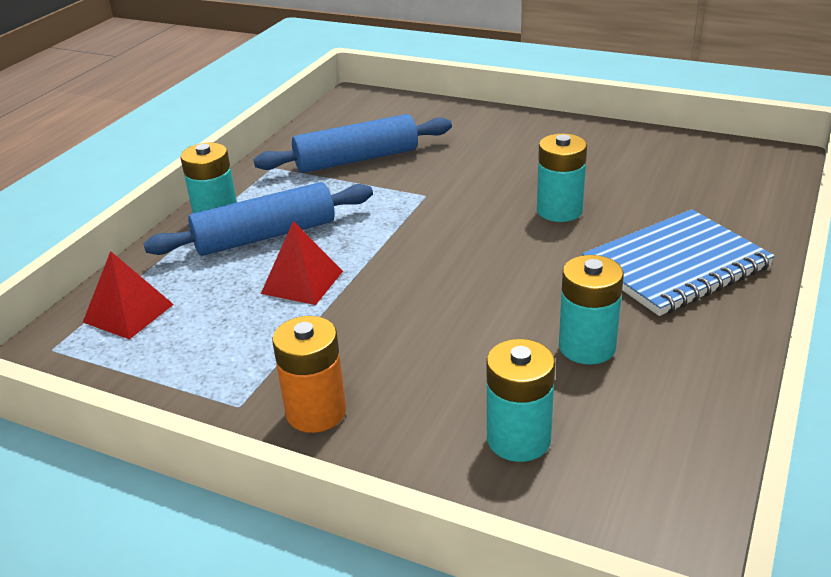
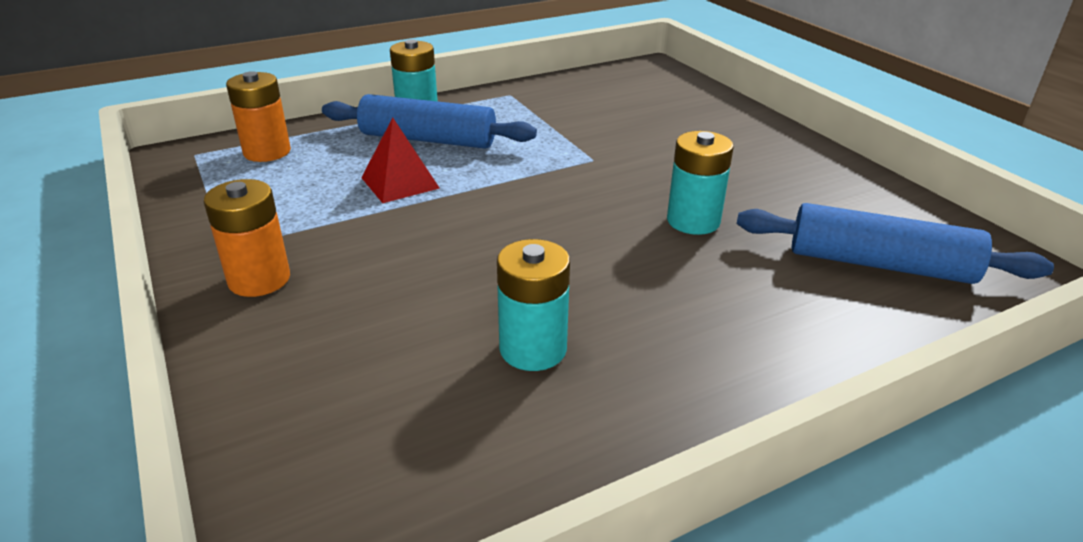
camera: 35 degrees right, 0 degrees up
red pyramid [83,251,174,340] -> orange battery [226,71,291,162]
blue rolling pin [254,114,452,173] -> blue rolling pin moved to [737,203,1054,284]
turquoise battery [487,339,555,462] -> none
blue notebook [582,209,775,316] -> none

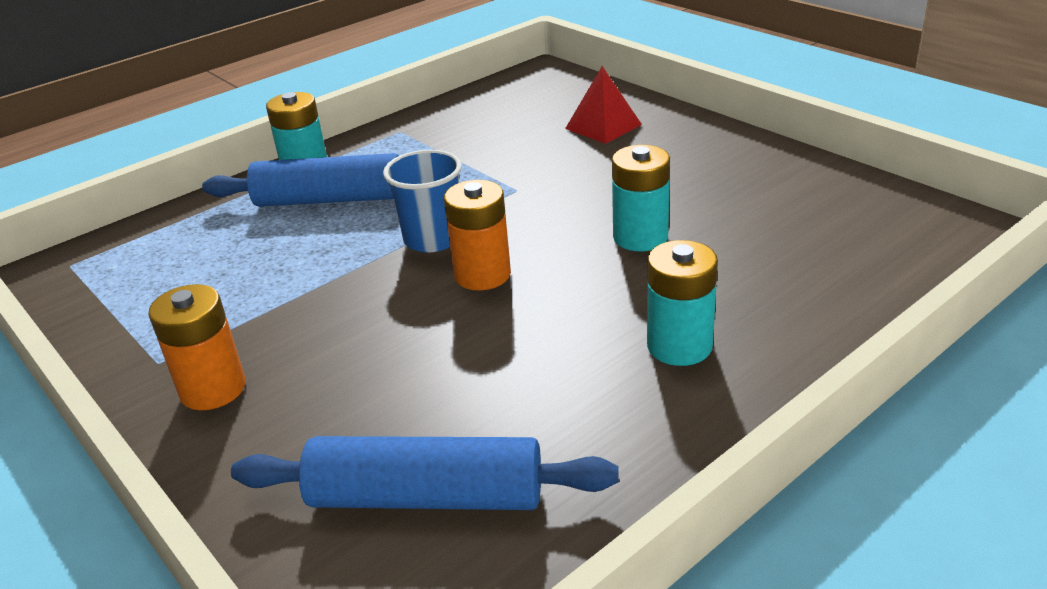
camera: 10 degrees left, 0 degrees up
orange battery [226,71,291,162] -> orange battery moved to [444,180,511,290]
red pyramid [361,118,440,203] -> red pyramid moved to [565,66,642,144]
turquoise battery [497,239,570,371] -> turquoise battery moved to [647,240,718,366]
blue rolling pin [737,203,1054,284] -> blue rolling pin moved to [231,436,619,510]
none -> blue cup [383,150,462,253]

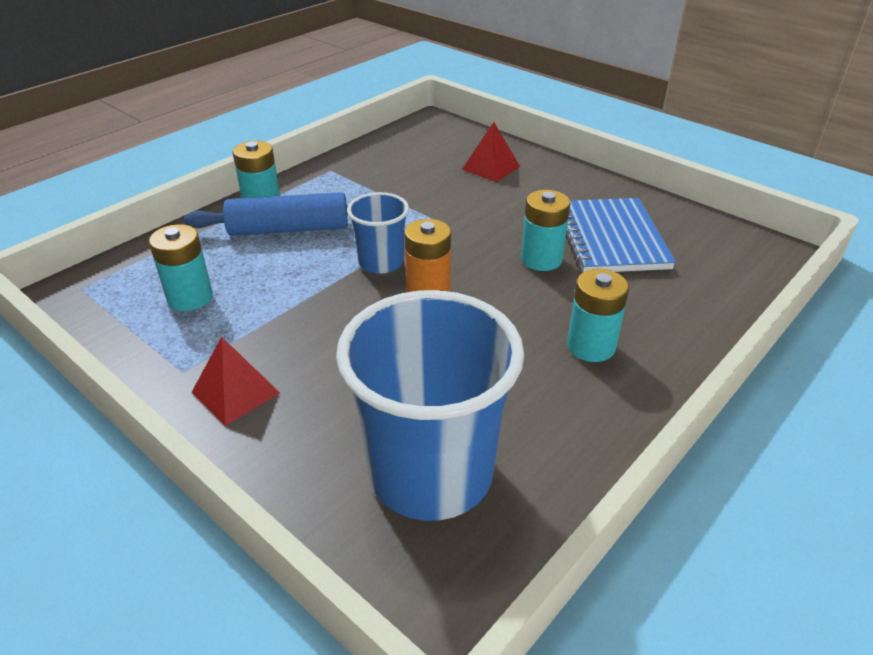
camera: 10 degrees left, 5 degrees up
orange battery [149,284,246,410] -> red pyramid [192,336,280,426]
blue rolling pin [231,436,619,510] -> blue cup [336,290,524,521]
none -> turquoise battery [149,224,213,311]
none -> blue notebook [566,198,676,272]

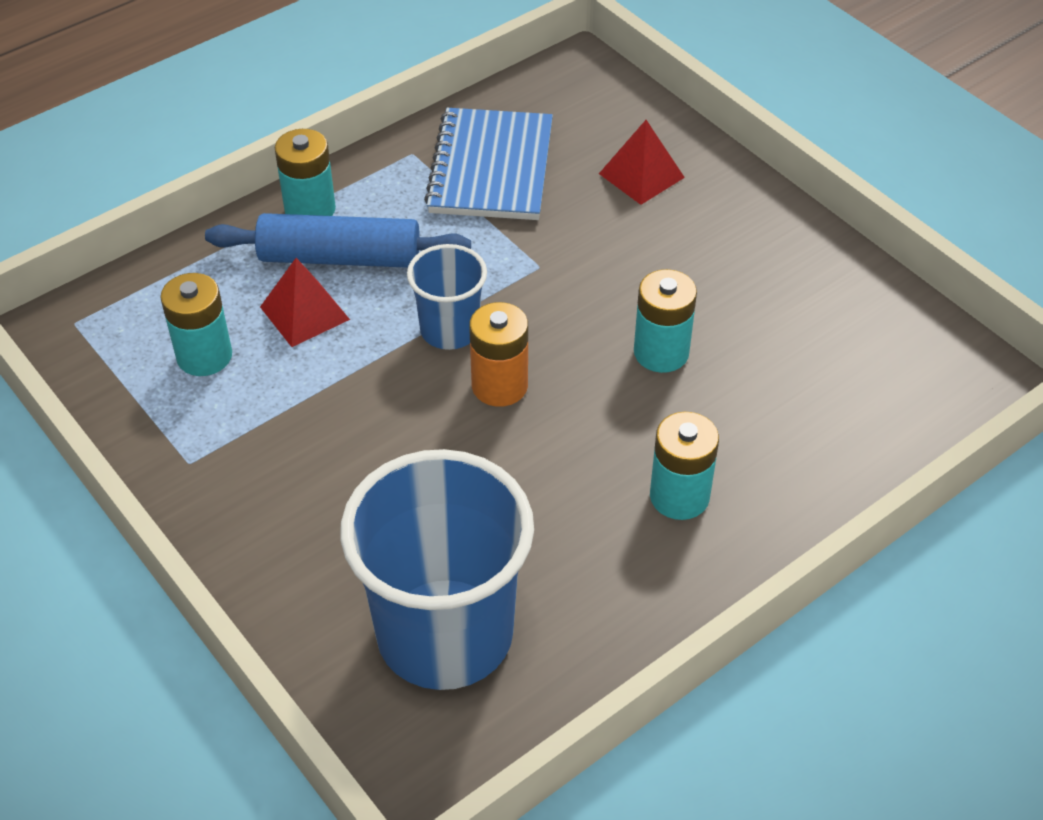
camera: 10 degrees right, 10 degrees up
red pyramid [192,336,280,426] -> red pyramid moved to [260,258,350,347]
blue notebook [566,198,676,272] -> blue notebook moved to [424,108,553,220]

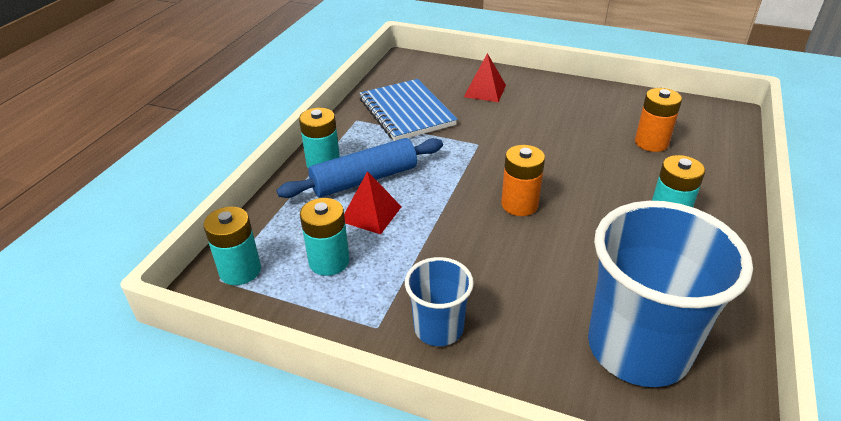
camera: 30 degrees left, 10 degrees down
blue cup [407,244,487,350] -> blue cup moved to [405,257,474,346]
turquoise battery [634,269,697,373] -> turquoise battery moved to [203,206,261,285]
none -> orange battery [635,88,682,152]

